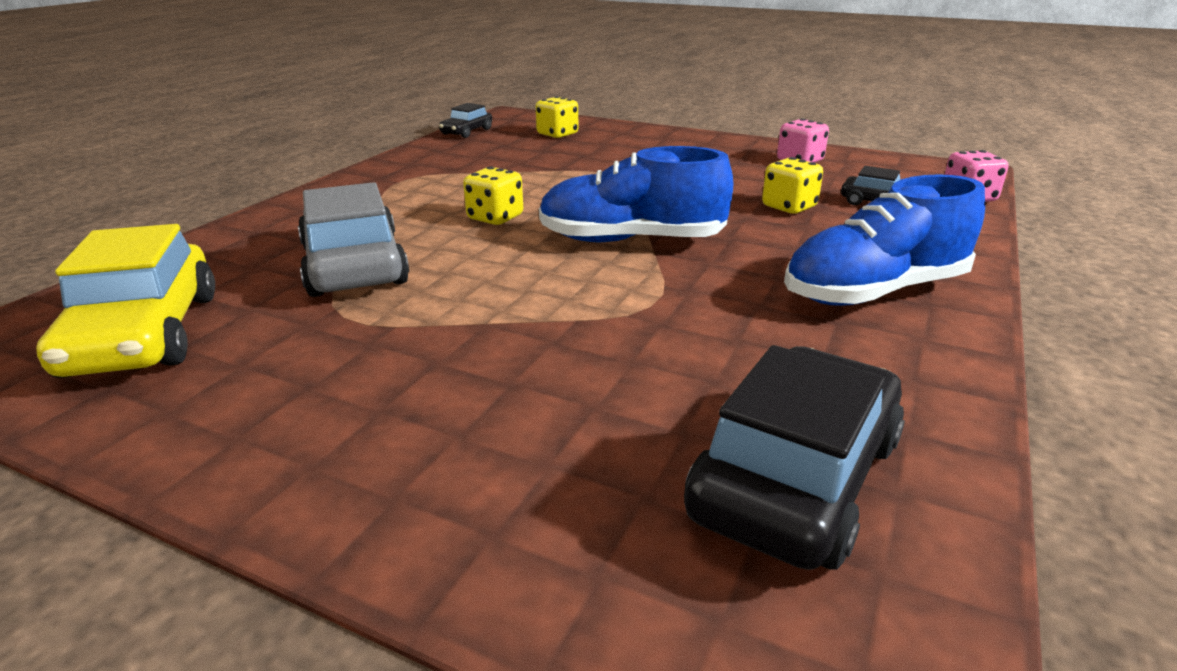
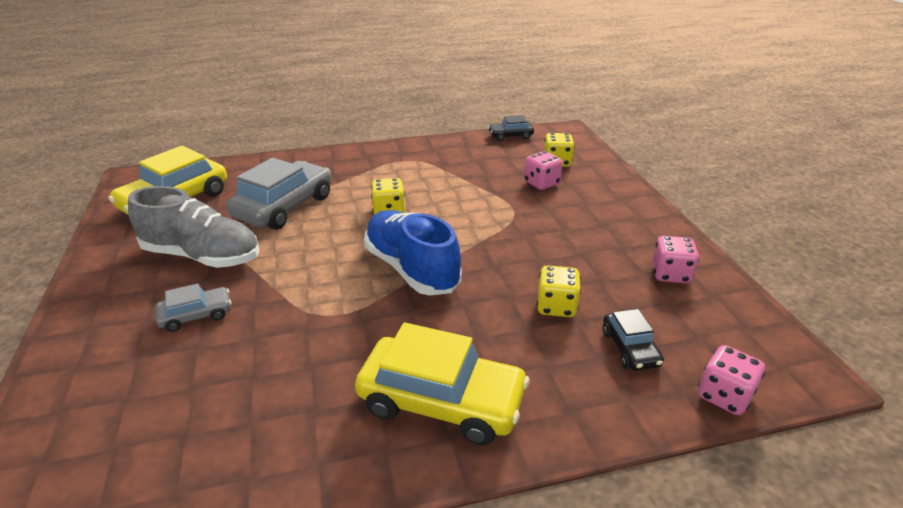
camera: 50 degrees right, 5 degrees up
black car [684,345,905,570] -> none
blue shoe [784,174,985,306] -> yellow car [355,322,529,445]
none -> grey shoe [128,186,260,268]
none -> grey car [156,284,232,332]
none -> pink dice [524,151,563,190]

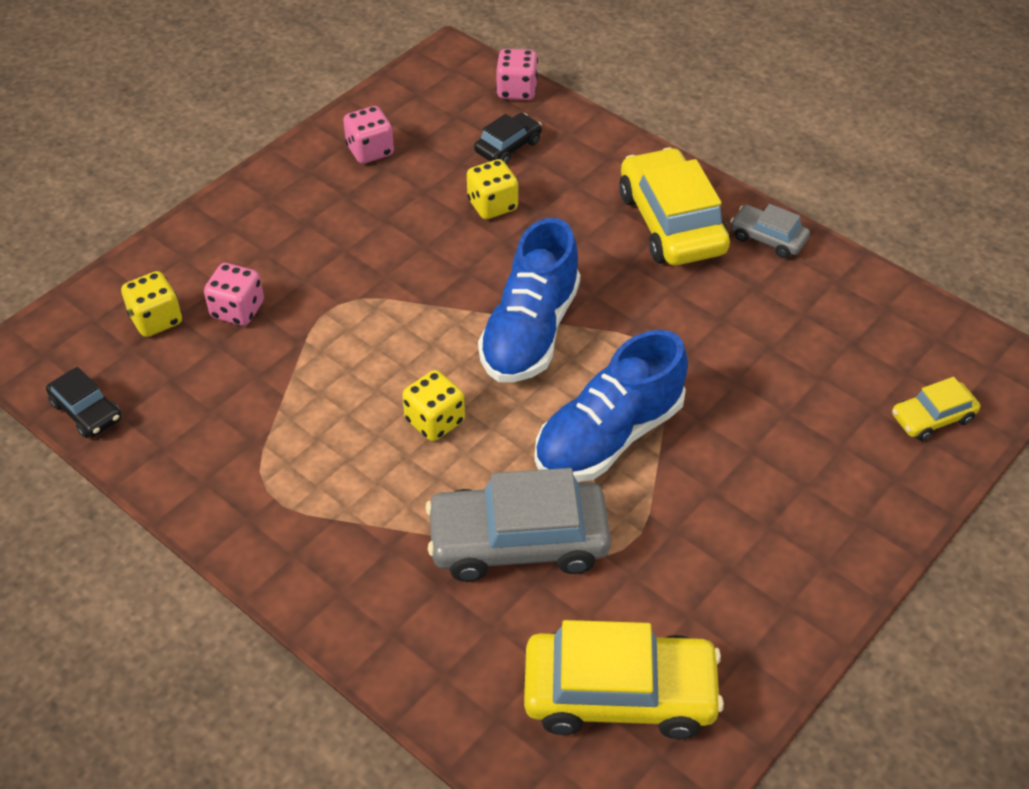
camera: 125 degrees left, 15 degrees up
grey shoe [128,186,260,268] -> none
grey car [156,284,232,332] -> grey car moved to [730,204,810,258]
none -> blue shoe [534,330,688,482]
none -> yellow car [892,377,980,441]

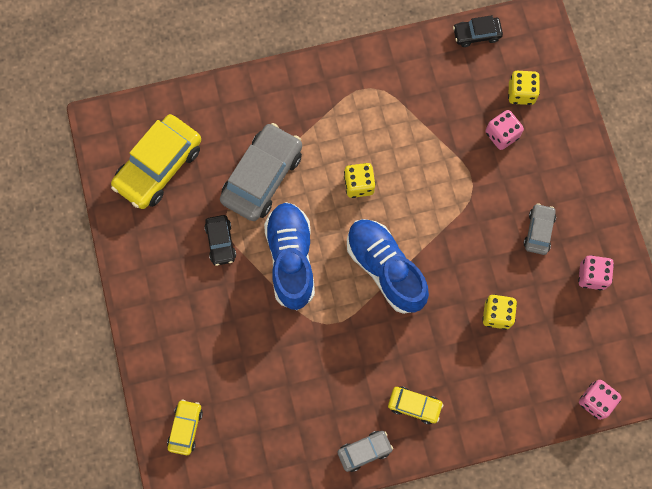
camera: 125 degrees right, 25 degrees up
black car [474,113,542,164] -> black car moved to [204,215,236,266]
yellow car [619,147,730,265] -> yellow car [388,386,443,424], size x0.51
none -> grey car [523,203,556,255]

